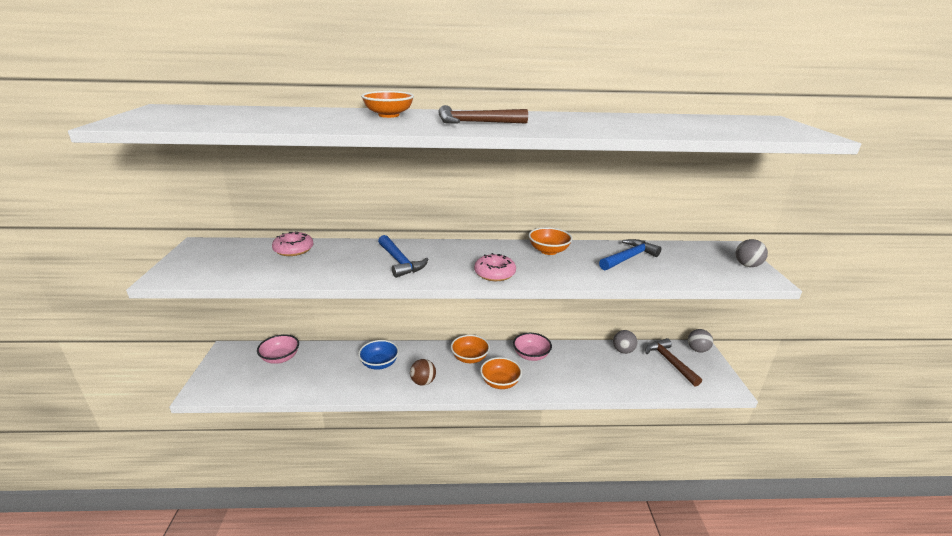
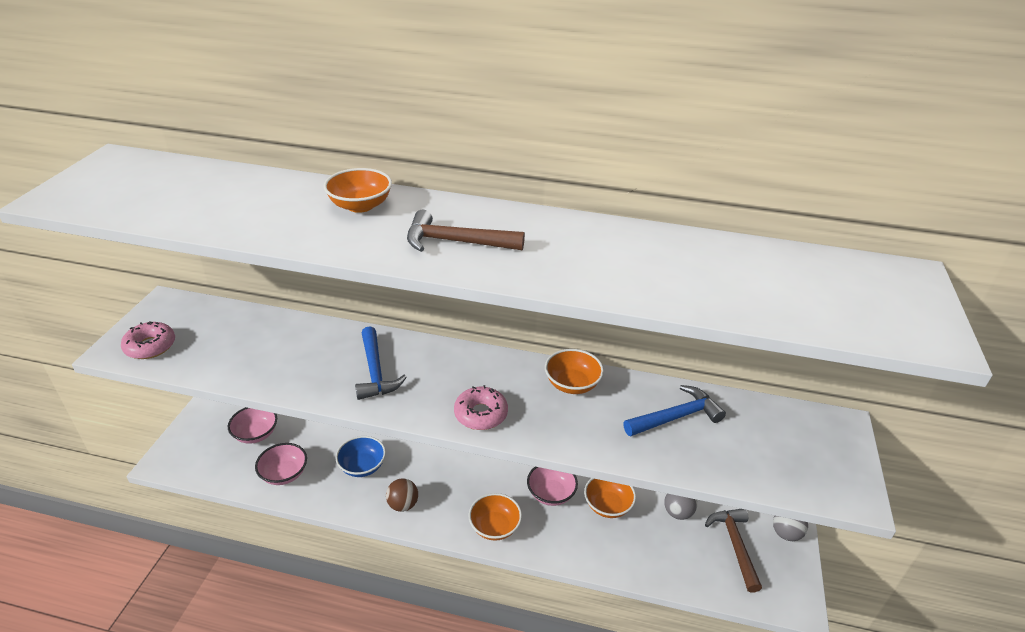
camera: 15 degrees right, 10 degrees up
pink donut [272,232,314,256] -> pink donut moved to [121,321,175,359]
orange bowl [451,335,490,363] -> orange bowl moved to [584,478,636,518]
grey ball [736,239,768,267] -> none
none -> pink bowl [255,443,307,485]

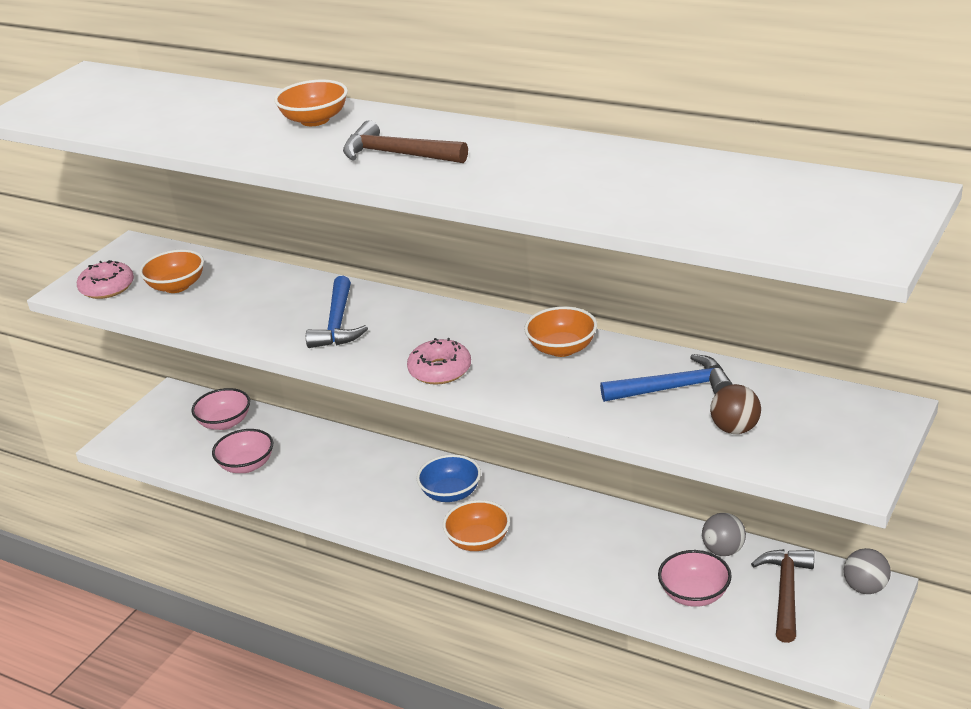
camera: 20 degrees right, 5 degrees down
blue bowl [335,436,386,477] -> blue bowl moved to [417,455,481,502]
brown ball [386,479,418,512] -> brown ball moved to [710,384,761,434]
pink bowl [527,467,578,506] -> pink bowl moved to [658,550,732,607]
orange bowl [584,478,636,518] -> orange bowl moved to [139,249,204,293]

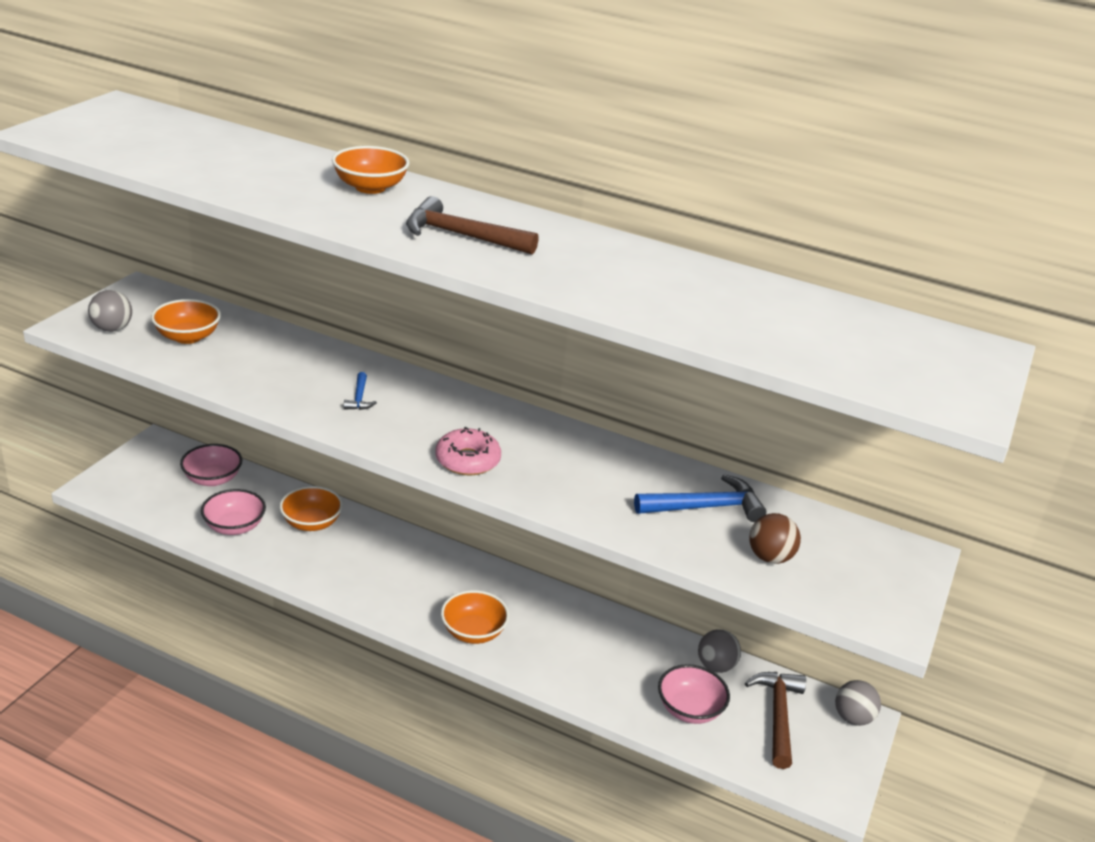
camera: 10 degrees left, 0 degrees up
pink donut [77,260,134,299] -> grey ball [88,290,132,332]
blue hammer [306,276,368,348] -> blue hammer [344,372,377,410], size x0.52
blue bowl [417,455,481,502] -> none
orange bowl [524,306,597,357] -> orange bowl moved to [280,486,343,531]

